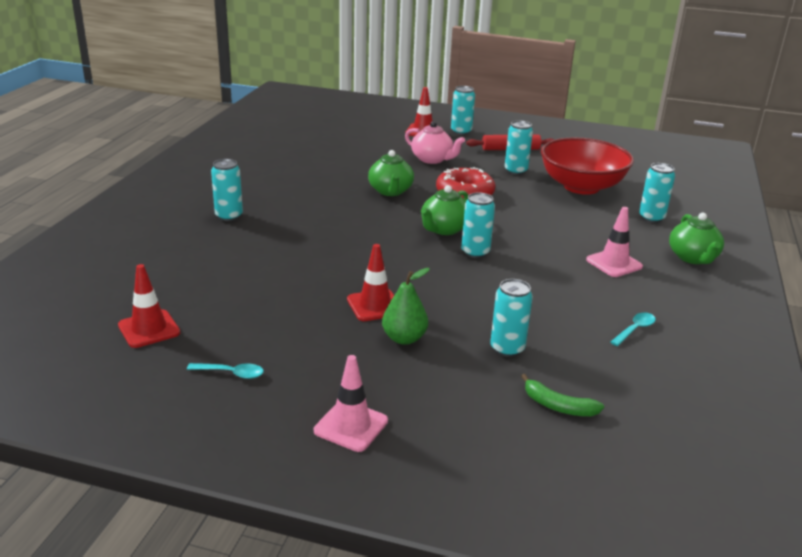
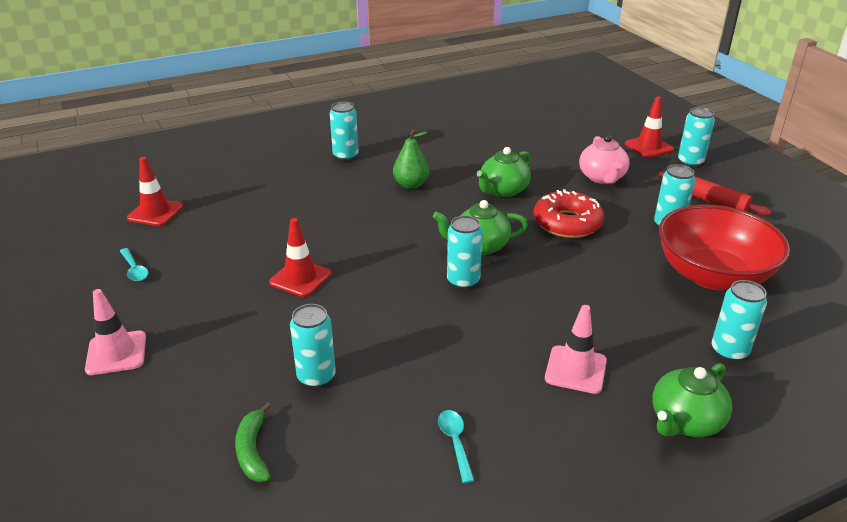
camera: 50 degrees right, 5 degrees up
green pear [382,268,430,345] -> green pear moved to [393,129,429,189]
turquoise spoon [611,312,656,346] -> turquoise spoon turned 105 degrees counterclockwise [438,410,474,483]

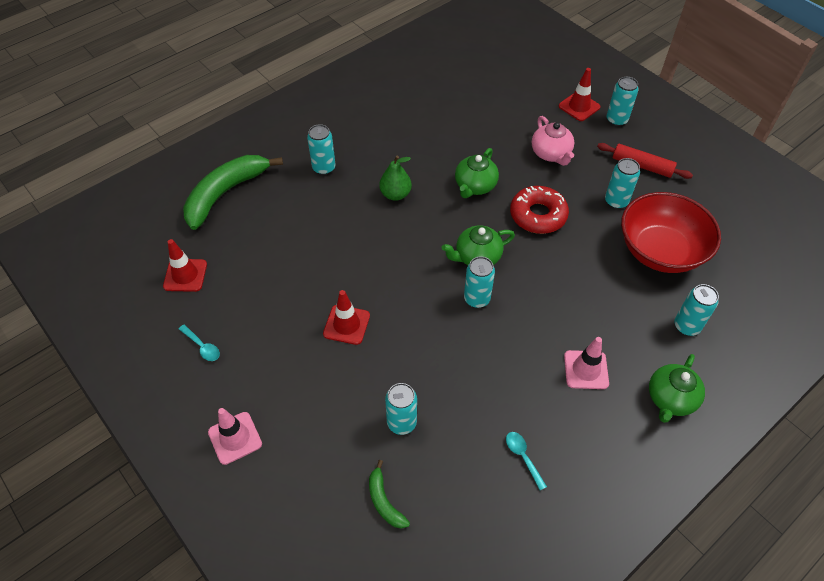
camera: 15 degrees left, 20 degrees up
none -> green banana [183,155,283,230]

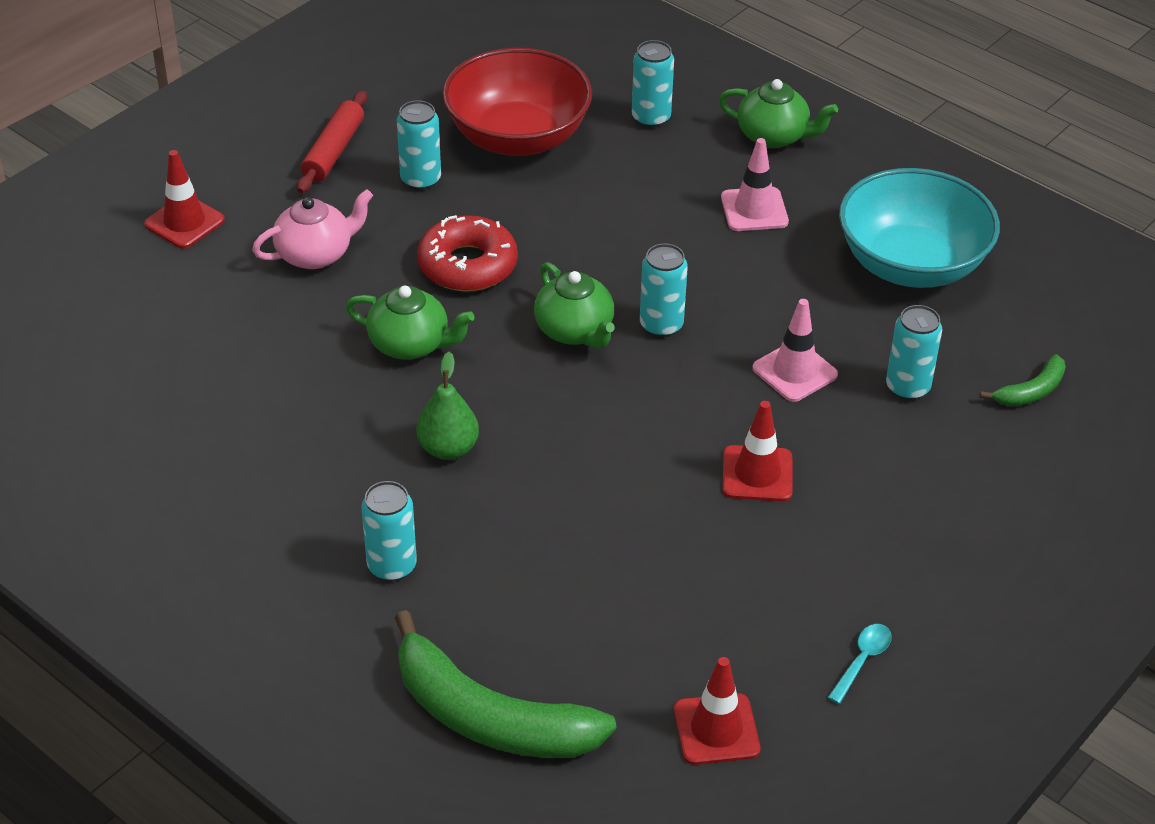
camera: 100 degrees left, 10 degrees down
pink traffic cone [208,408,262,465] -> pink traffic cone moved to [752,299,838,402]
turquoise spoon [506,432,547,490] -> turquoise bowl [839,168,1000,288]
turquoise can [606,77,639,126] -> none

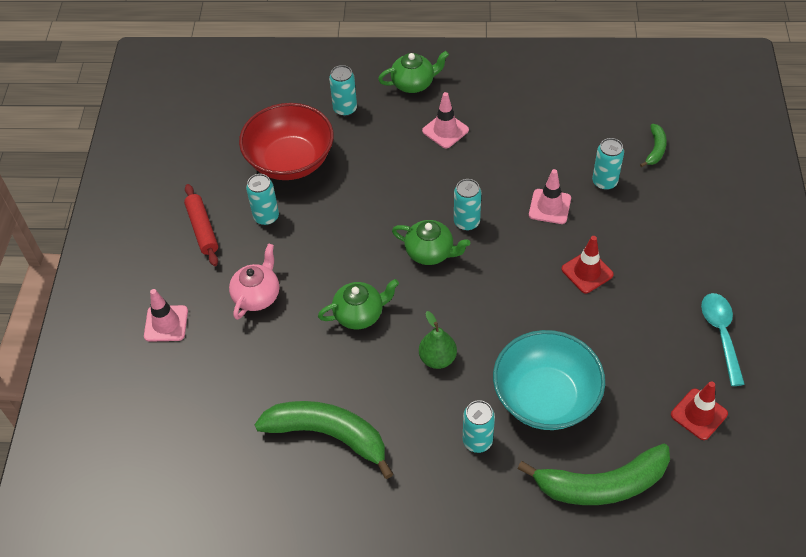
camera: 35 degrees left, 10 degrees up
red traffic cone [144,150,225,249] -> pink traffic cone [144,289,188,342]
red donut [417,215,518,292] -> none
turquoise spoon [827,624,892,704] -> turquoise spoon [701,293,745,386], size x1.74
turquoise bowl [839,168,1000,288] -> turquoise bowl moved to [493,330,605,430]
none -> green banana [254,401,393,479]

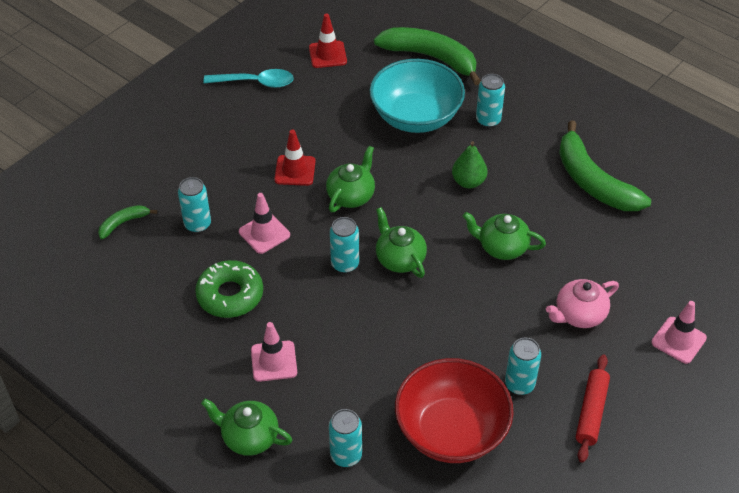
camera: 145 degrees left, 5 degrees down
turquoise spoon [701,293,745,386] -> turquoise spoon turned 120 degrees counterclockwise [203,69,294,88]
none -> green donut [195,260,263,318]
none -> green teapot [326,146,375,212]

